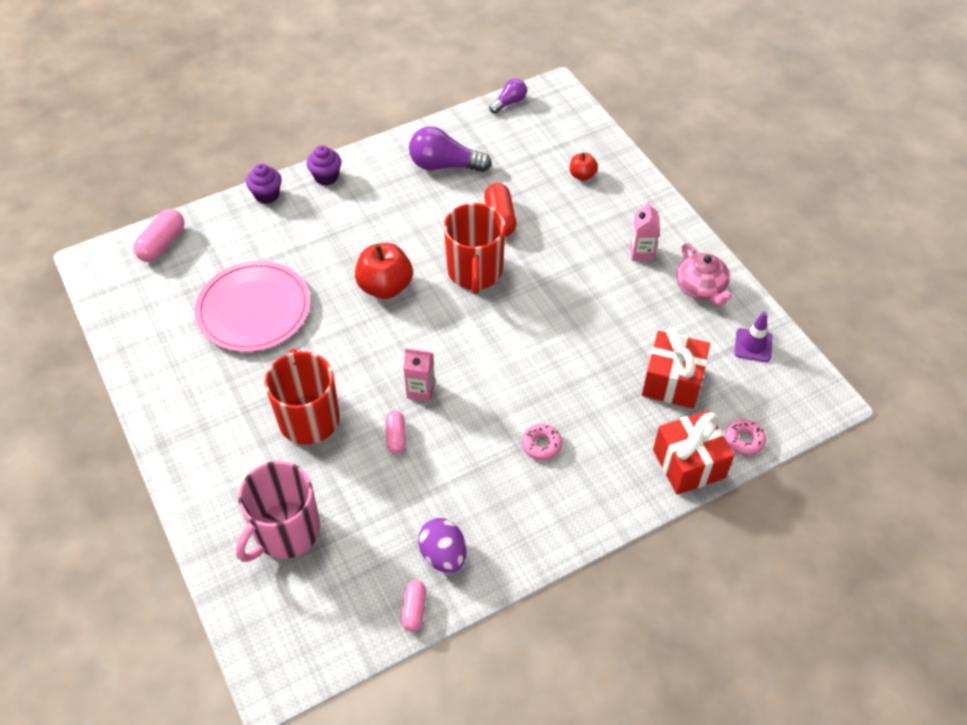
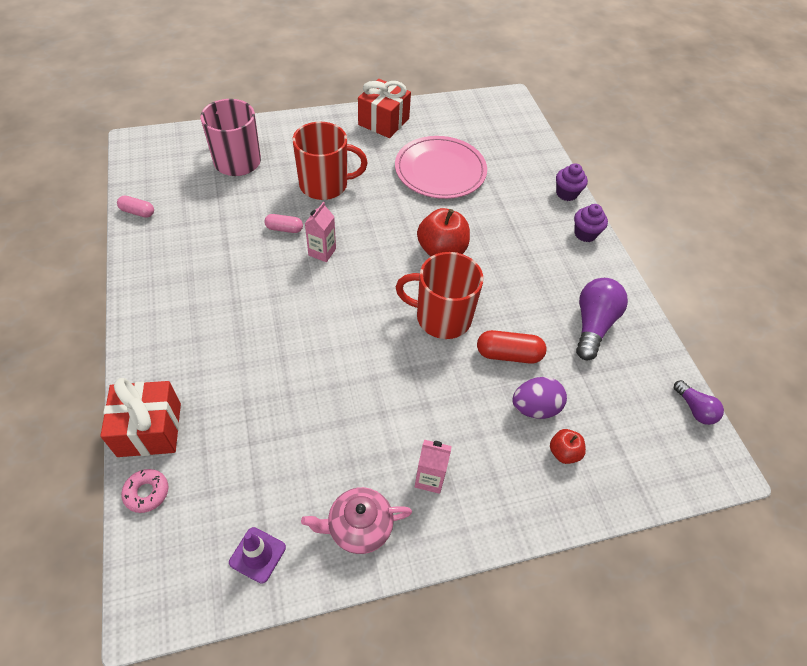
camera: 100 degrees right, 0 degrees up
pink capsule [133,209,185,262] -> none
purple egg [418,518,467,573] -> purple egg moved to [512,377,567,419]
pink donut [522,424,562,460] -> none
red gift [642,327,710,409] -> red gift moved to [358,79,411,138]

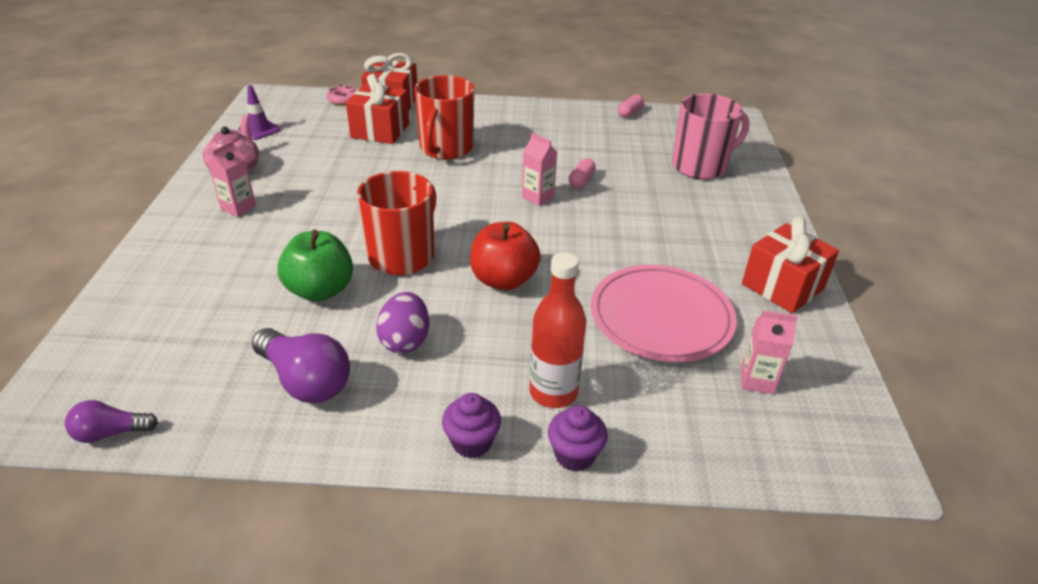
camera: 110 degrees right, 15 degrees down
red mug [292,122,368,200] -> red mug moved to [414,75,474,160]
red capsule [477,330,547,364] -> green apple [277,230,353,302]
purple egg [512,377,567,419] -> purple egg moved to [376,292,429,354]
red apple [550,429,586,464] -> none
none -> red gift [346,74,409,144]
none -> red bottle [529,252,586,408]
none -> pink carton [741,310,798,394]

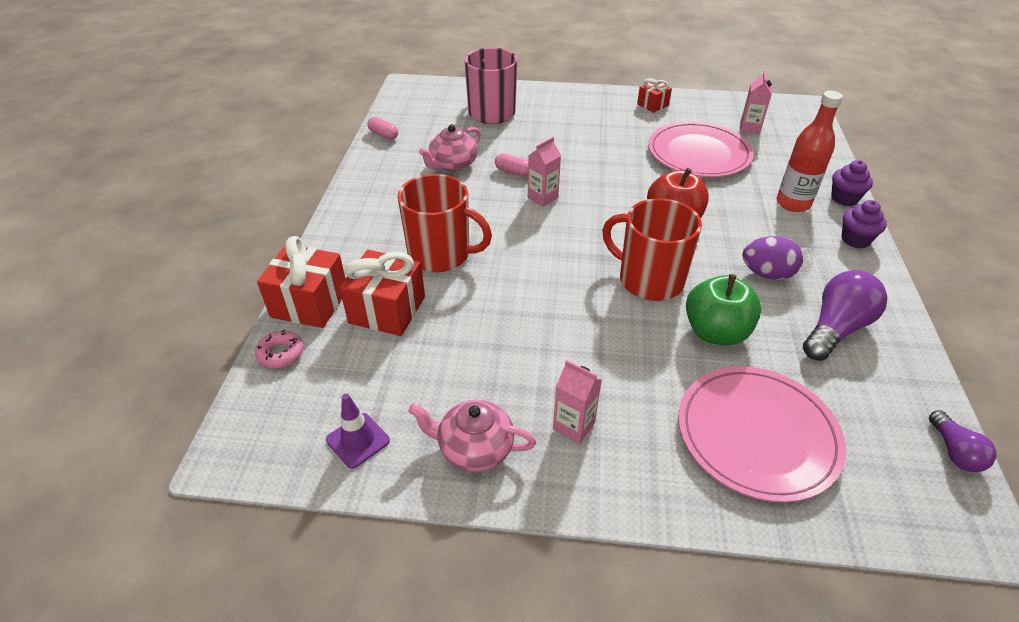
camera: 85 degrees left, 5 degrees up
red gift [742,217,839,313] -> red gift [637,78,672,113], size x0.56
none -> pink teapot [419,124,480,171]
none -> pink plate [678,366,846,503]

